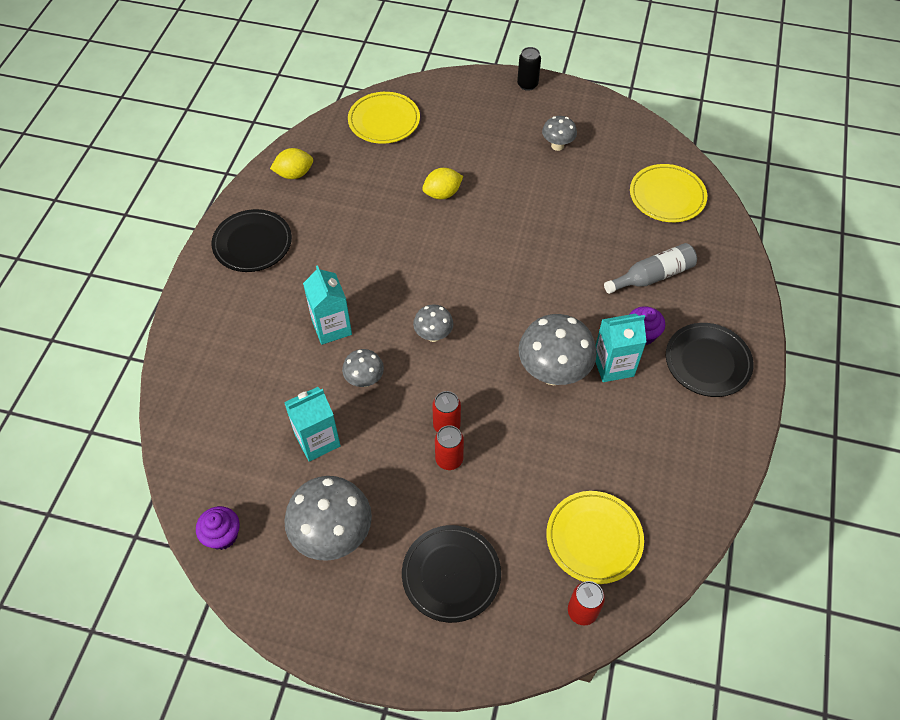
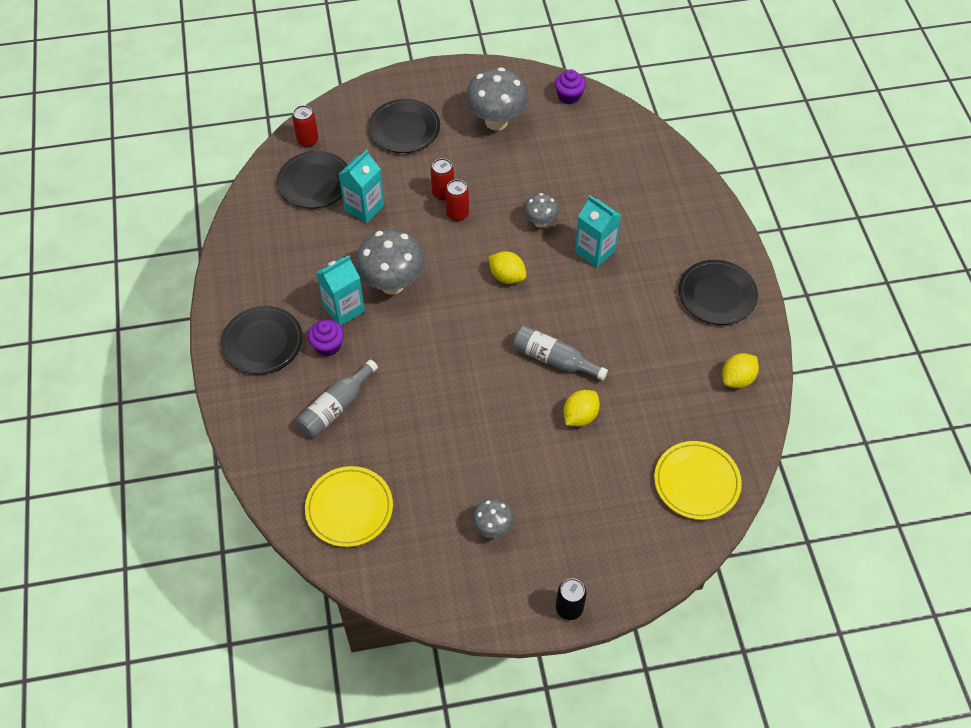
camera: 155 degrees right, 0 degrees up
turquoise carton [284,387,341,462] -> turquoise carton moved to [339,150,384,223]
grey mushroom [413,304,454,342] -> yellow lemon [488,251,527,284]
yellow plate [546,491,644,584] -> black plate [277,151,347,209]
none -> grey bottle [513,325,608,381]

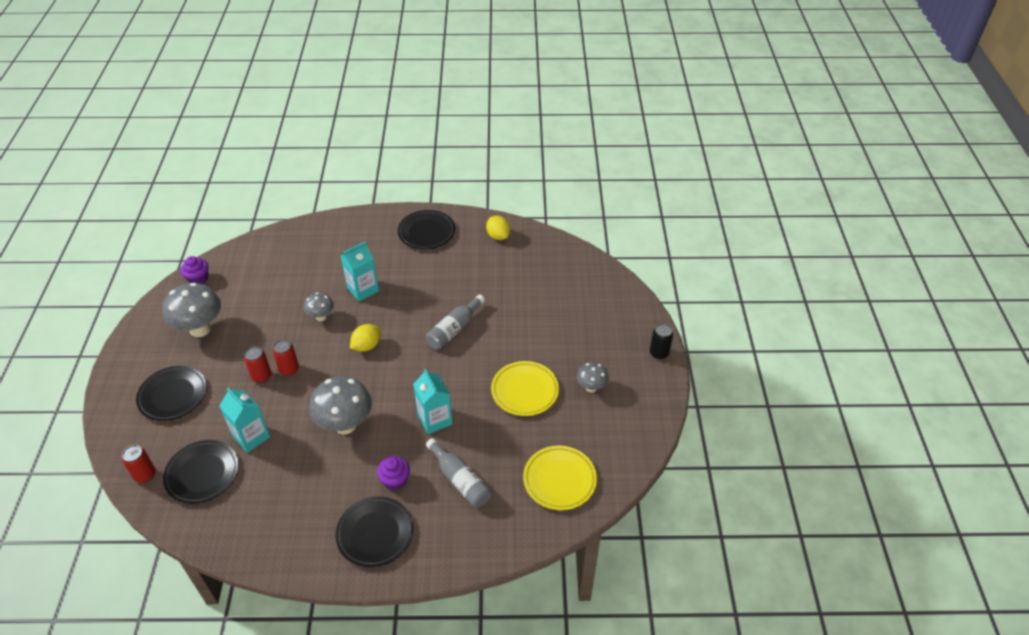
camera: 80 degrees left, 10 degrees down
turquoise carton [316,255,365,326] -> turquoise carton moved to [413,369,452,434]
yellow lemon [563,390,600,426] -> none
yellow plate [654,441,742,520] -> yellow plate moved to [491,361,559,416]

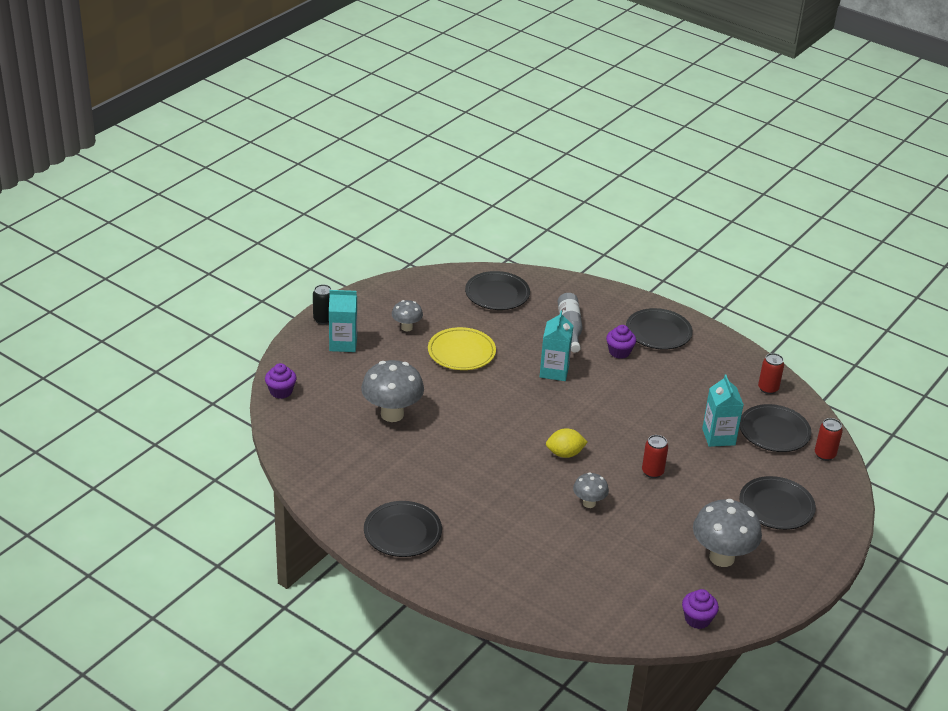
camera: 145 degrees left, 10 degrees down
red can [244,346,271,383] -> red can moved to [758,353,784,394]
grey mushroom [309,376,372,434] -> grey mushroom moved to [361,360,424,422]
turquoise carton [341,241,379,301] -> turquoise carton moved to [329,290,357,352]
grey bottle [426,294,485,350] -> none
yellow lemon [486,216,510,240] -> none
yellow plate [523,446,597,510] -> black plate [465,271,530,310]
none -> purple cupcake [265,363,297,399]

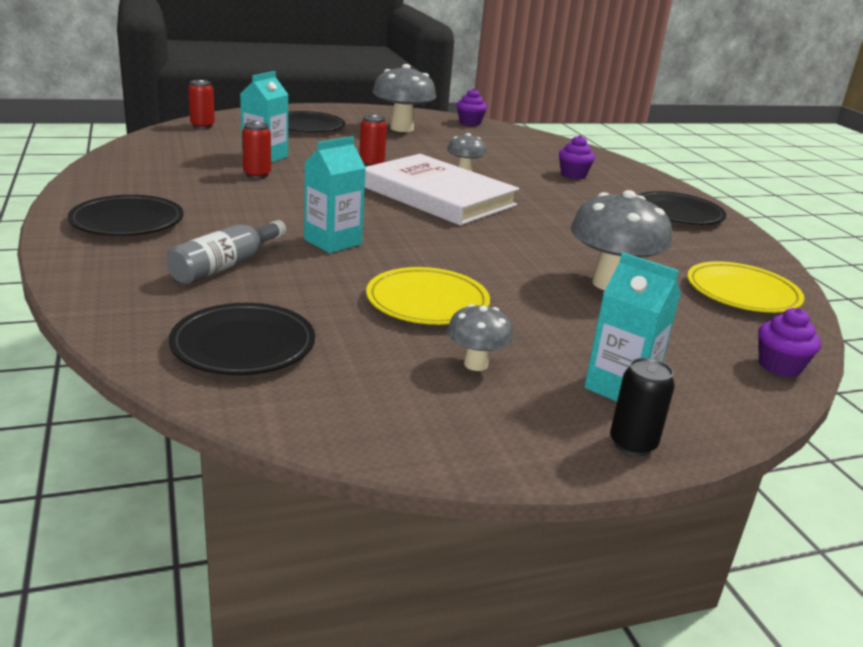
camera: 145 degrees left, 10 degrees down
yellow lemon [546,428,588,458] -> white book [365,154,519,225]
purple cupcake [606,325,636,359] -> purple cupcake moved to [559,135,595,179]
black plate [740,404,811,452] -> none
red can [758,353,784,394] -> red can moved to [242,122,271,179]
none -> yellow plate [687,261,804,313]

